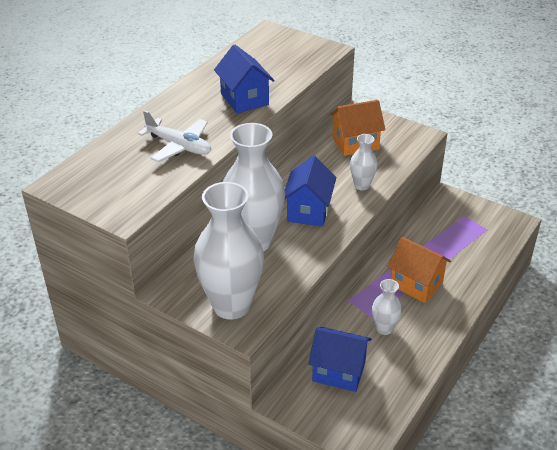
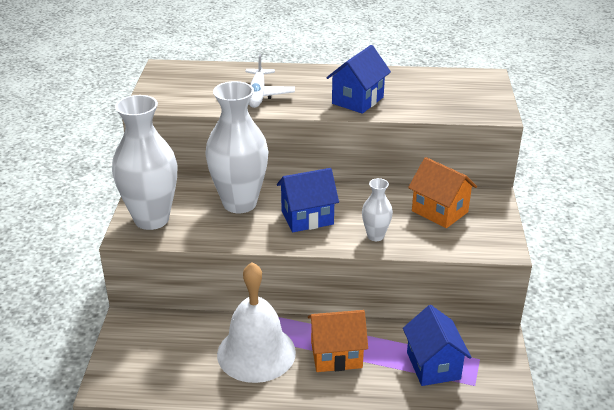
camera: 60 degrees right, 5 degrees down
blue house [308,327,372,392] -> blue house moved to [403,305,471,386]
white vase [372,279,402,335] -> white bell [217,262,296,383]
orange house [387,237,451,303] -> orange house turned 75 degrees clockwise [308,310,368,372]

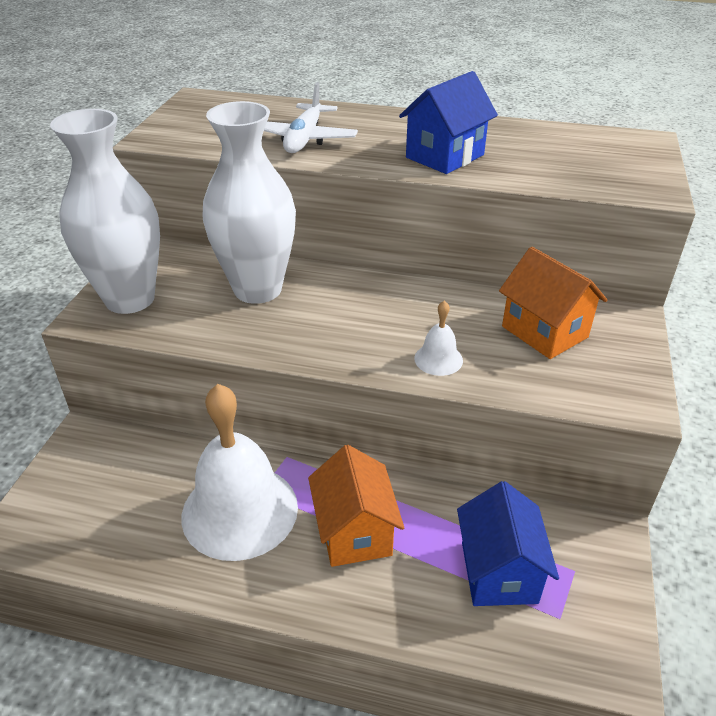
camera: 10 degrees right, 5 degrees up
blue house [277,168,339,232] -> none
orange house [308,310,368,372] -> orange house turned 75 degrees clockwise [308,445,404,567]
white vase [362,178,393,241] -> white bell [414,300,463,376]

